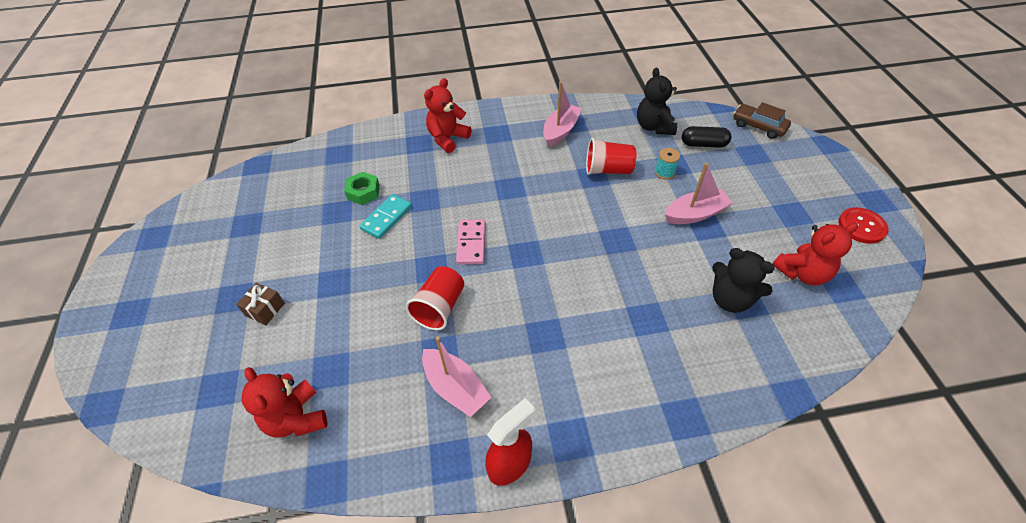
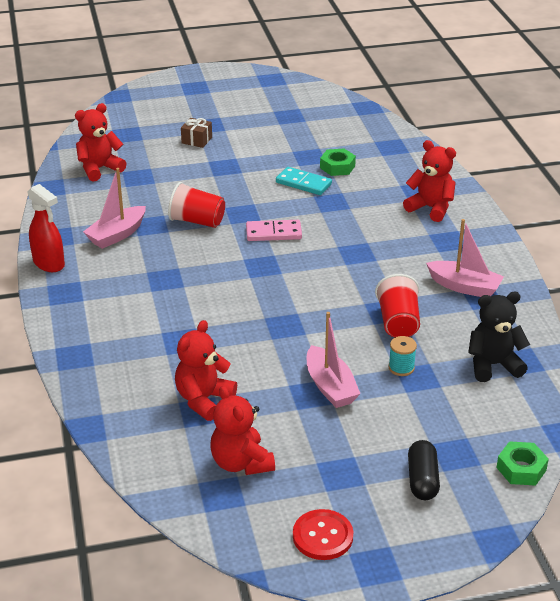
camera: 85 degrees right, 15 degrees down
black capsule [682,126,732,148] -> black capsule moved to [408,440,440,500]
black teddy bear [712,248,775,313] -> red teddy bear [175,320,237,421]
brown car [733,102,791,139] -> green nut [496,441,549,486]

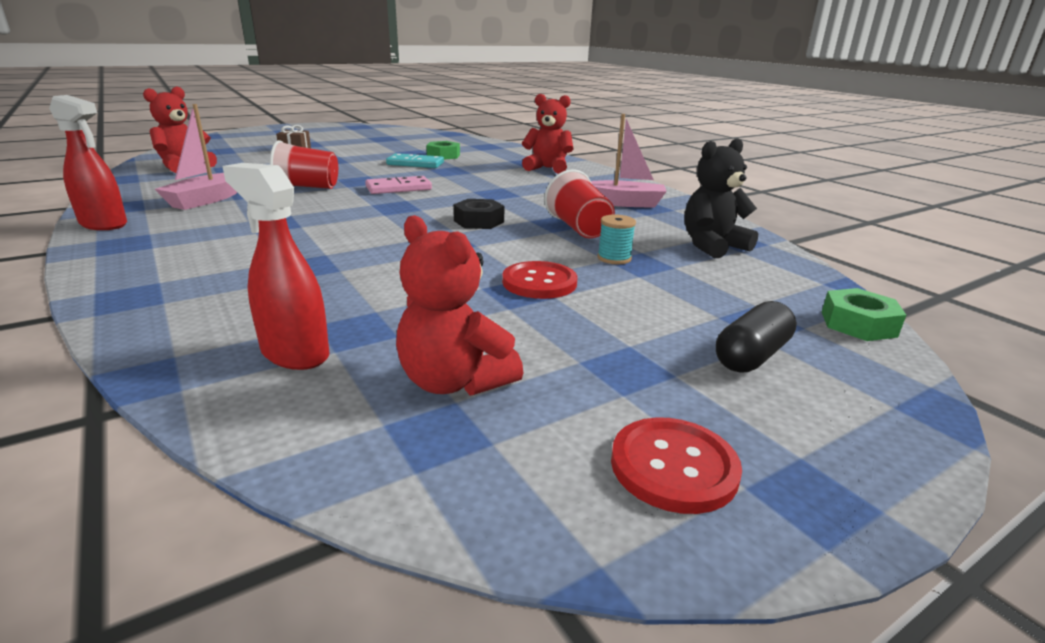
camera: 20 degrees left, 10 degrees down
red teddy bear [175,320,237,421] -> none
pink boat [307,312,361,408] -> red button [502,261,577,299]
black capsule [408,440,440,500] -> black capsule turned 60 degrees clockwise [716,301,797,373]
none -> red spray bottle [222,163,330,370]
none -> black nut [453,199,504,229]

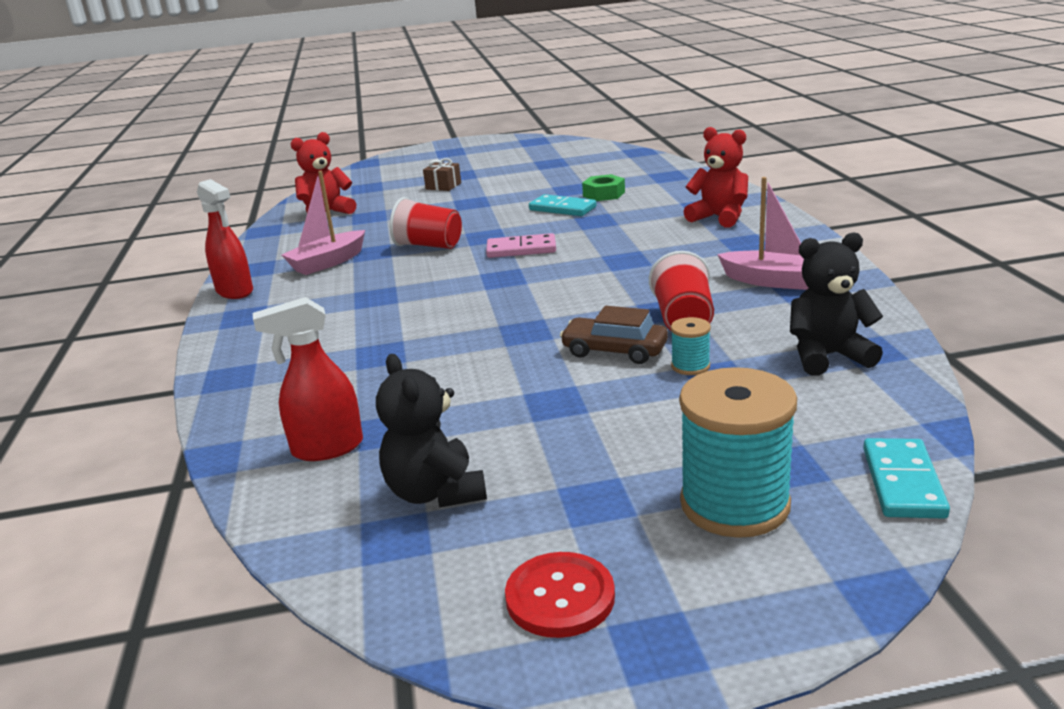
camera: 25 degrees right, 0 degrees up
red spray bottle [222,163,330,370] -> red spray bottle turned 75 degrees counterclockwise [253,297,363,461]
red teddy bear [396,215,523,396] -> black teddy bear [376,354,487,508]
black nut [453,199,504,229] -> none
red button [502,261,577,299] -> none
black capsule [716,301,797,373] -> turquoise spool [679,367,797,538]
green nut [822,288,906,341] -> turquoise domino [863,438,950,519]
none -> brown car [560,306,668,364]

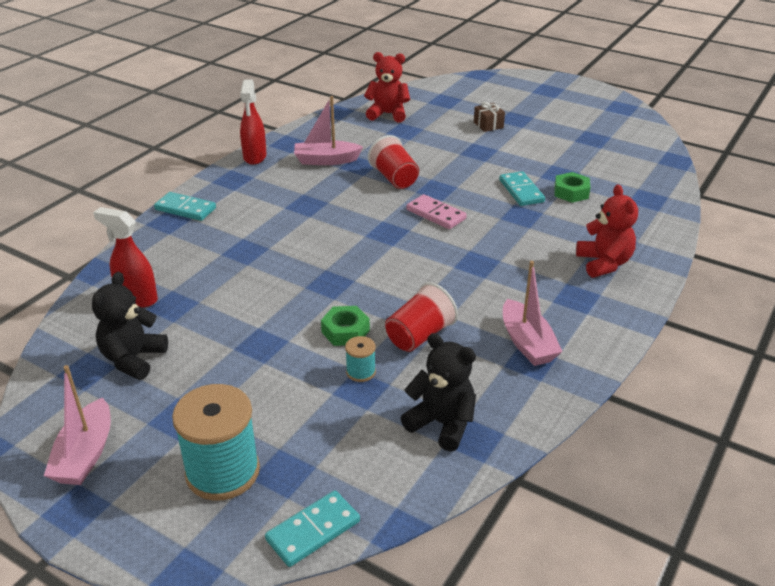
camera: 40 degrees right, 10 degrees up
red button [505,552,615,638] -> pink boat [44,365,111,485]
brown car [560,306,668,364] -> green nut [321,306,370,346]
none -> turquoise domino [154,192,216,221]

